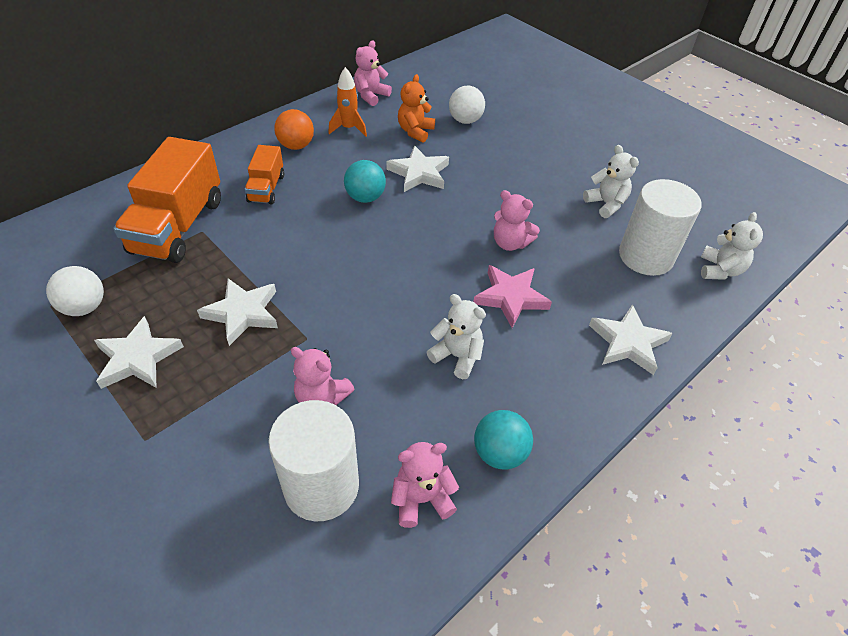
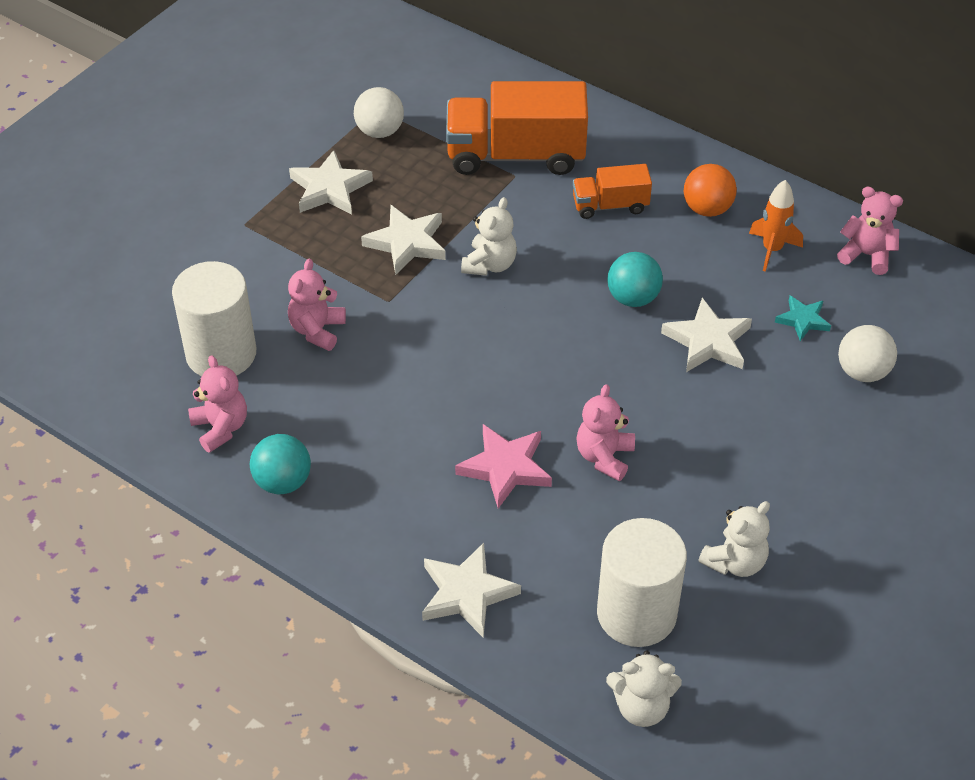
camera: 80 degrees right, 0 degrees up
orange teddy bear [398,74,435,143] -> turquoise star [775,296,831,341]
white teddy bear [427,294,486,379] -> white teddy bear moved to [461,197,517,276]

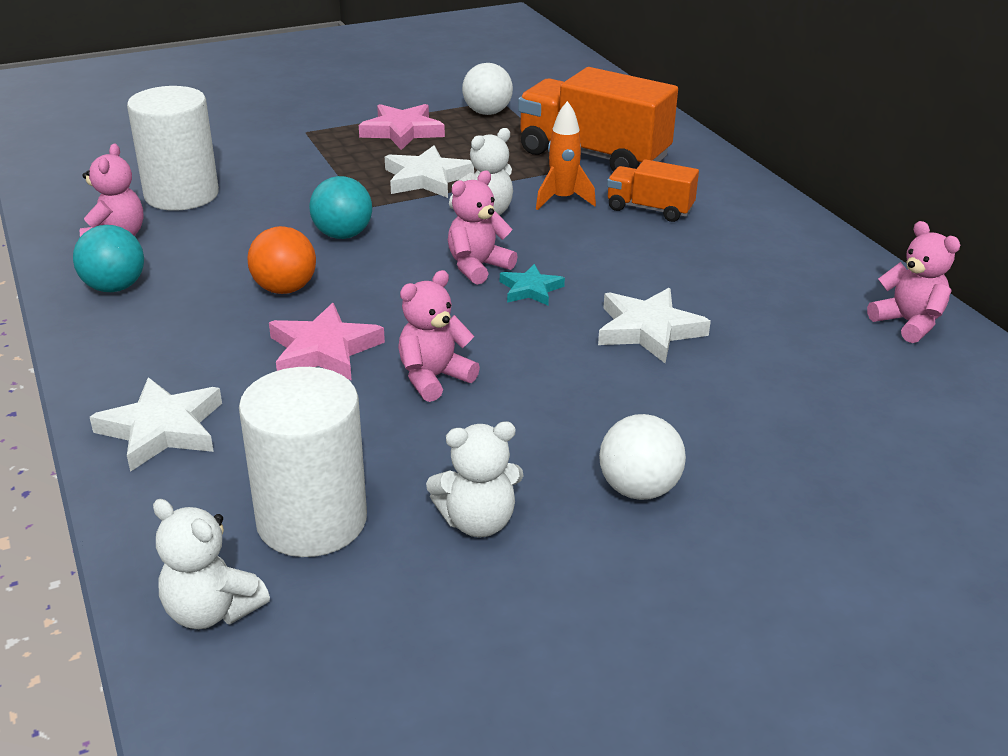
camera: 30 degrees right, 15 degrees down
pink teddy bear [288,259,346,351] -> pink teddy bear moved to [448,171,518,285]
white star [289,150,373,214] -> pink star [359,104,445,150]
turquoise ball [607,252,663,307] -> turquoise ball moved to [309,176,372,239]
orange ball [684,164,737,217] -> orange ball moved to [248,226,316,294]
orange rocket [749,180,803,272] -> orange rocket moved to [536,101,596,210]
turquoise star [775,296,831,341] -> turquoise star moved to [500,264,565,305]
white ball [838,325,897,382] -> white ball moved to [599,414,686,500]

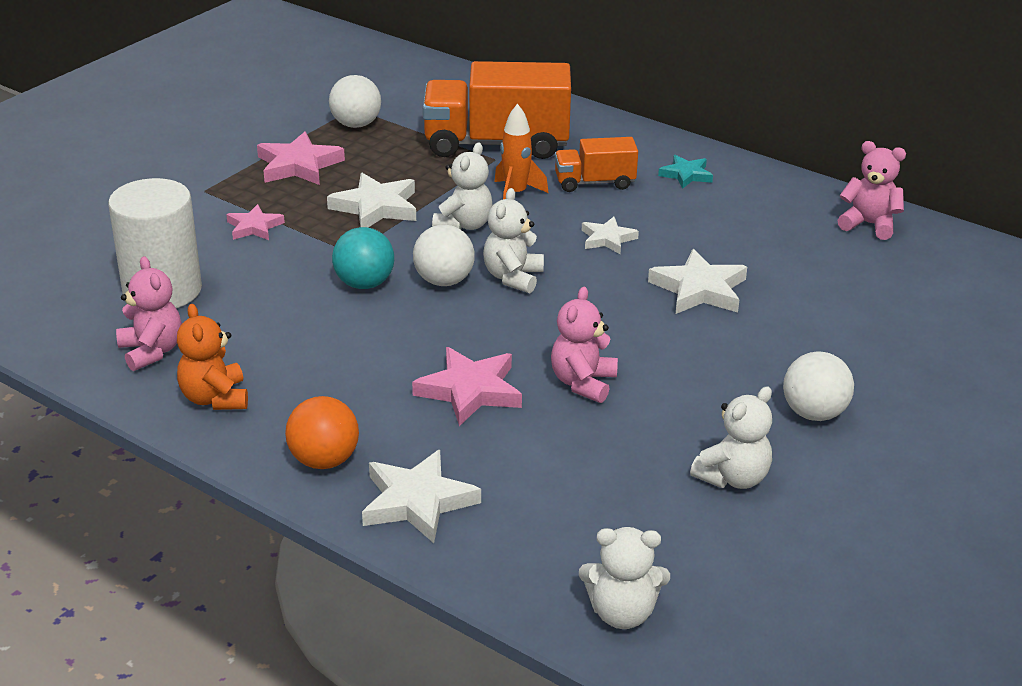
camera: 30 degrees left, 0 degrees up
turquoise ball [73,225,144,292] -> orange teddy bear [177,304,248,410]
white cylinder [239,367,367,557] -> none
orange ball [248,226,316,294] -> orange ball moved to [285,396,359,469]
pink teddy bear [448,171,518,285] -> white teddy bear [483,188,544,293]
turquoise star [500,264,565,305] -> turquoise star moved to [658,155,713,189]
none -> pink star [226,204,285,240]
none -> white ball [413,225,475,286]
none -> white star [582,217,639,254]

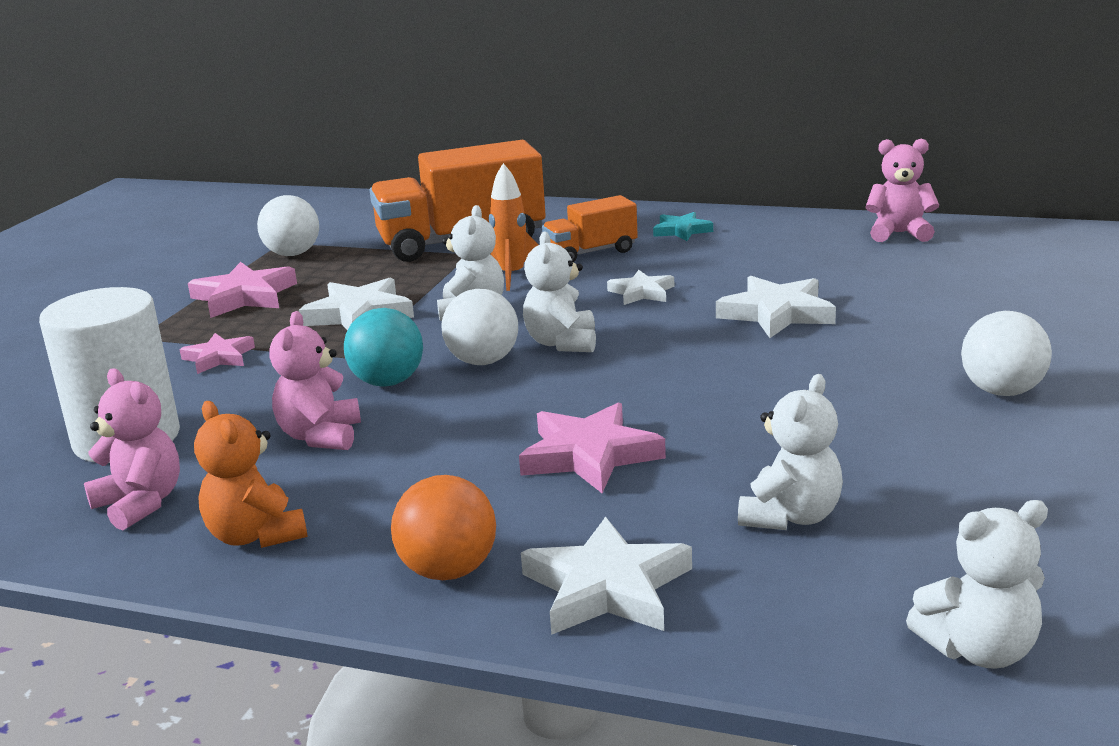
camera: 15 degrees left, 10 degrees down
pink teddy bear [551,287,618,403] -> pink teddy bear moved to [269,311,361,450]
white teddy bear [690,387,772,489] -> white teddy bear moved to [738,374,843,530]

